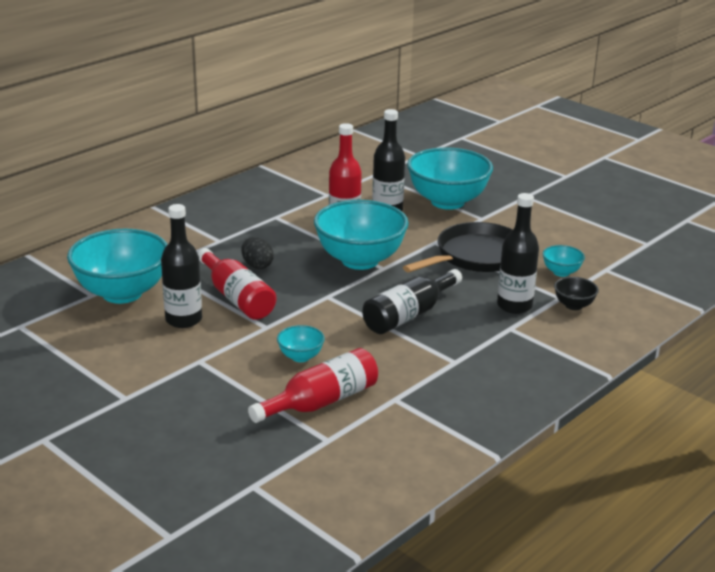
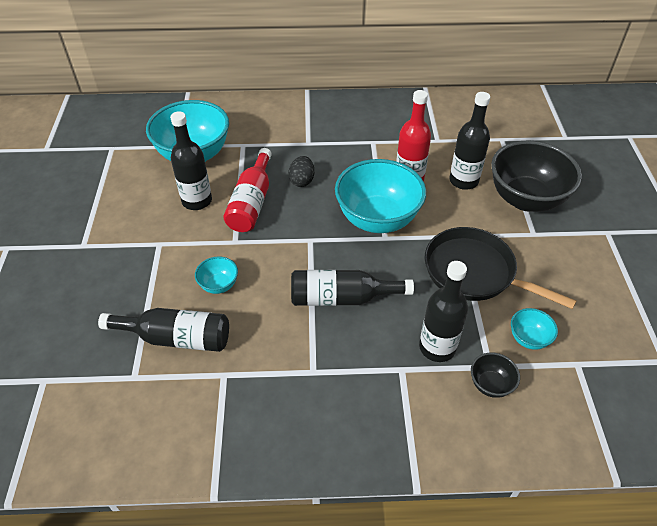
camera: 45 degrees right, 20 degrees up
red bottle [248,348,378,423] -> black bottle [98,308,229,352]
black pan [403,222,513,273] -> black pan turned 150 degrees counterclockwise [425,227,576,309]
turquoise bowl [407,147,493,210] -> black bowl [491,140,582,212]

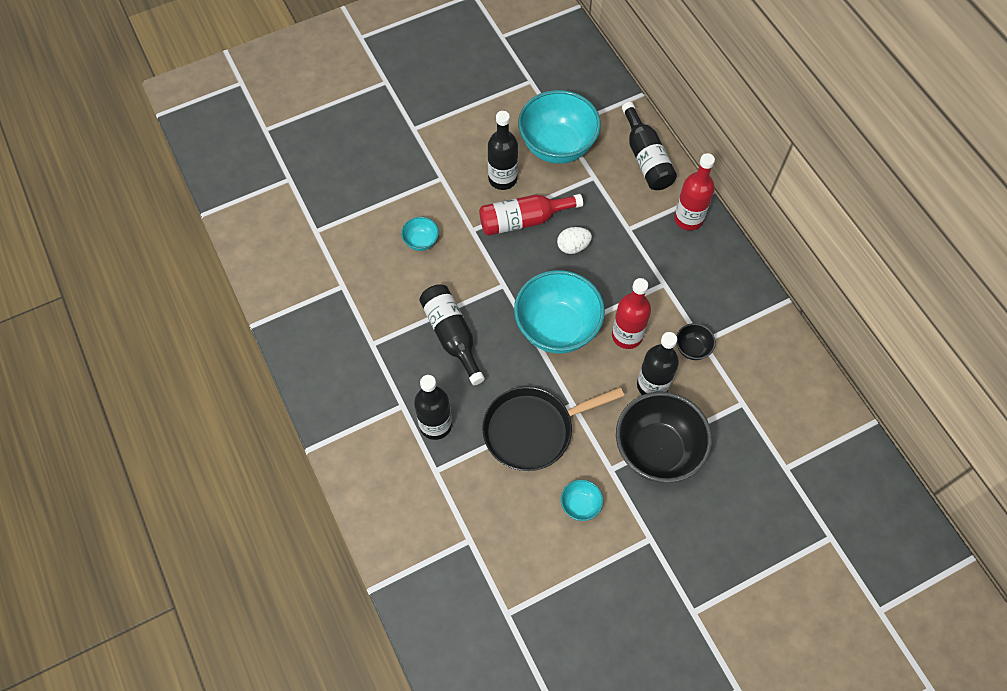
camera: 65 degrees right, 15 degrees up
black bottle [98,308,229,352] -> black bottle moved to [622,102,677,190]
black egg [288,156,314,187] -> white egg [557,227,592,254]
black pan [425,227,576,309] -> black pan turned 120 degrees counterclockwise [482,387,624,471]
black bowl [471,352,520,398] -> black bowl moved to [676,323,716,360]
turquoise bowl [511,308,558,350] -> turquoise bowl moved to [561,479,603,521]
none -> red bottle [674,153,715,231]

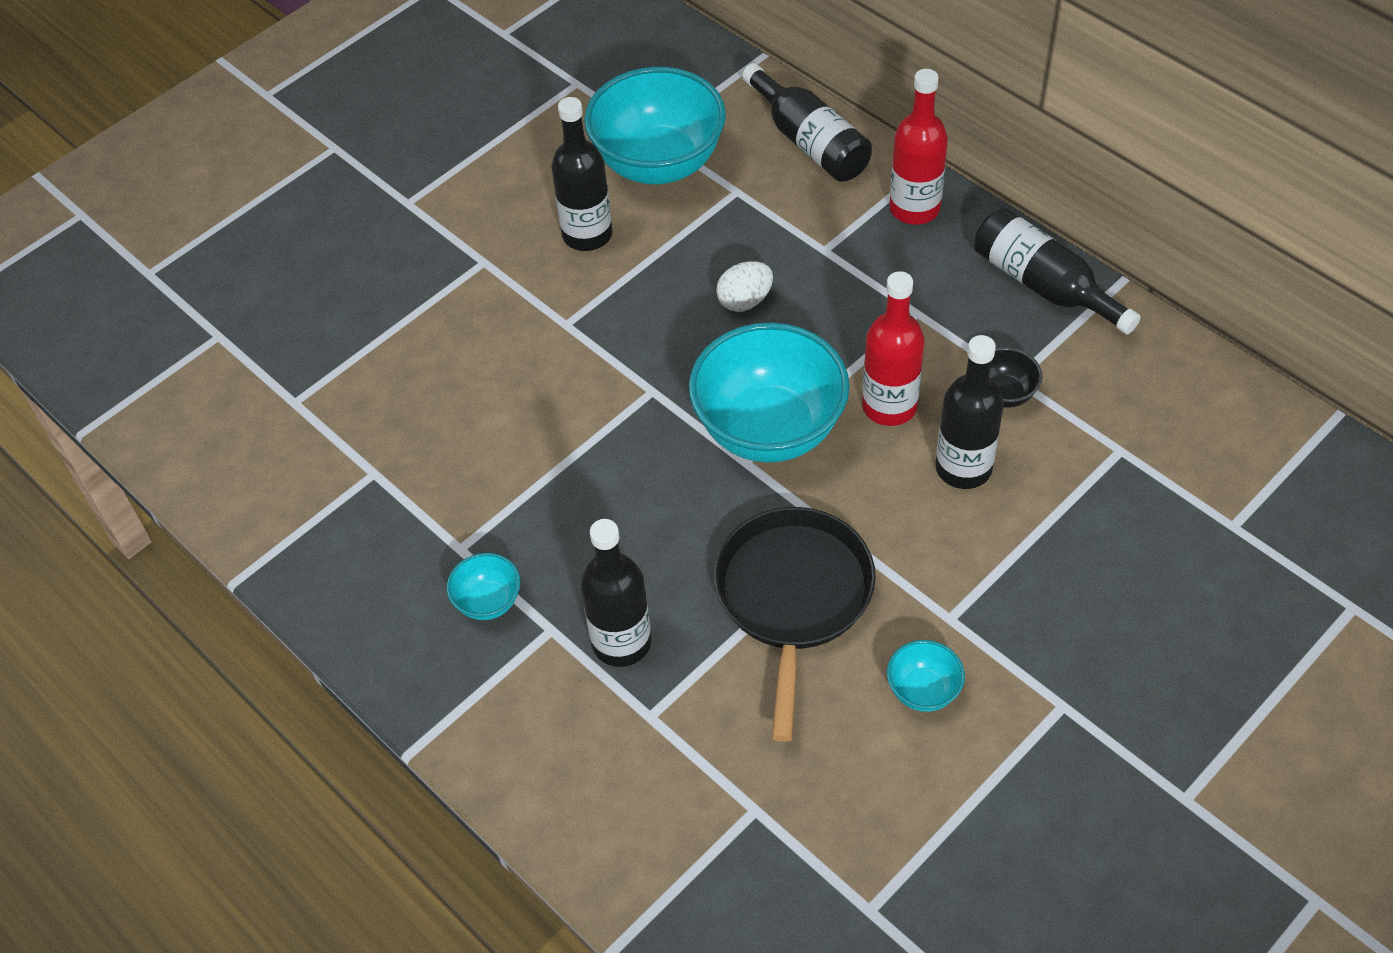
camera: 15 degrees left, 10 degrees down
turquoise bowl [401,217,439,251] -> turquoise bowl moved to [447,553,521,620]
black bottle [419,284,485,385] -> black bottle moved to [974,208,1141,335]
red bottle [479,194,583,236] -> none
black pan [482,387,624,471] -> black pan turned 135 degrees clockwise [714,507,876,742]
black bowl [616,391,712,483] -> none

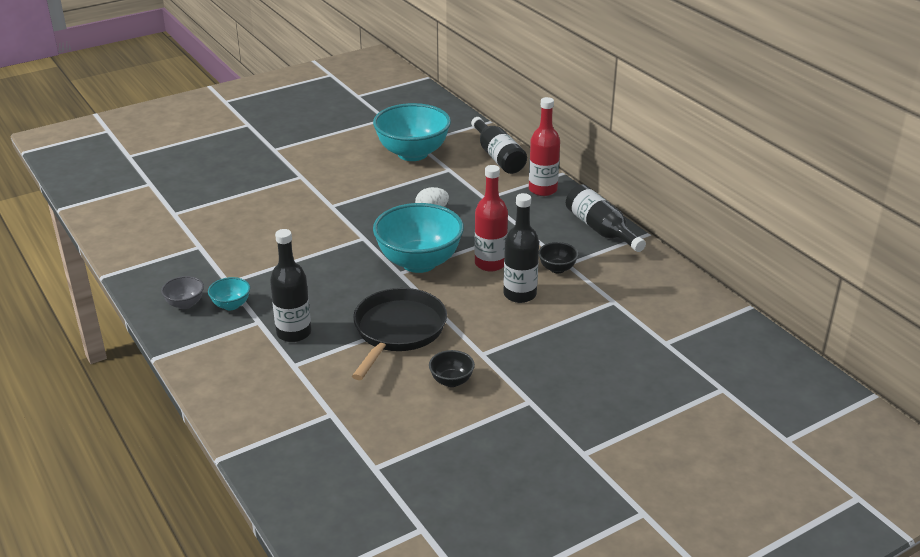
camera: 10 degrees right, 20 degrees down
black bottle [551,97,613,251] -> none
turquoise bowl [887,640,965,712] -> black bowl [429,350,475,387]
none -> grey bowl [161,276,204,309]

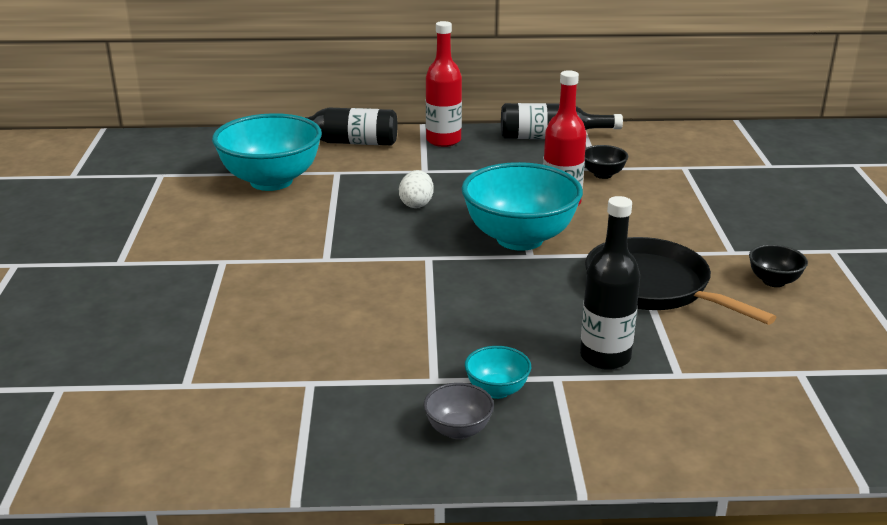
camera: 60 degrees left, 5 degrees down
black bottle [503,193,539,303] -> none

